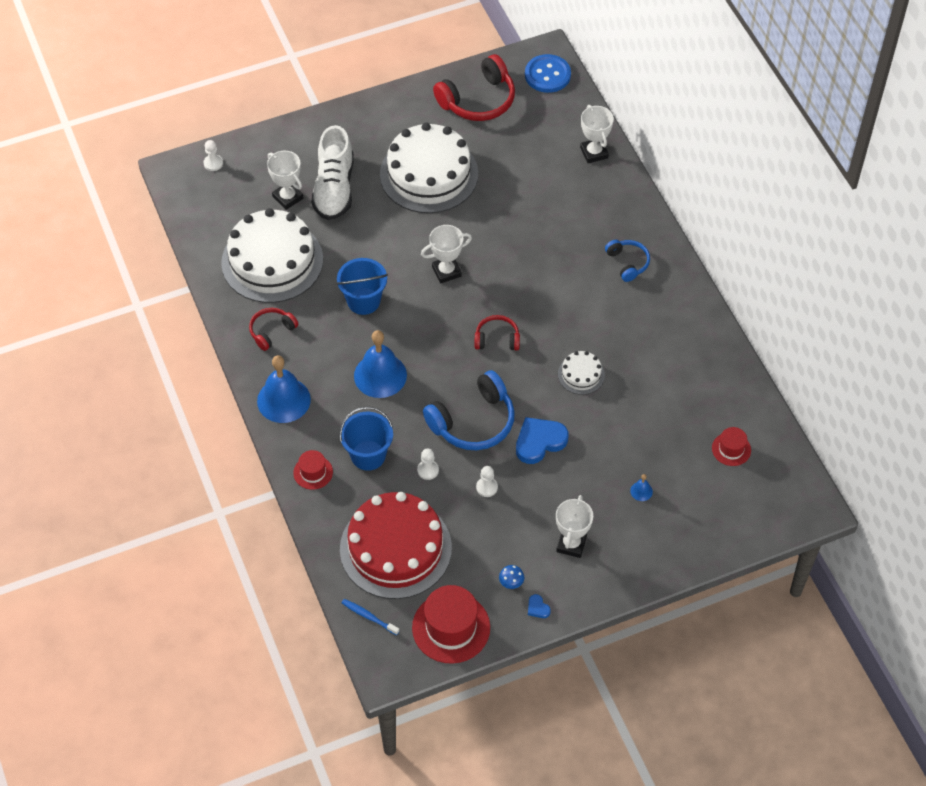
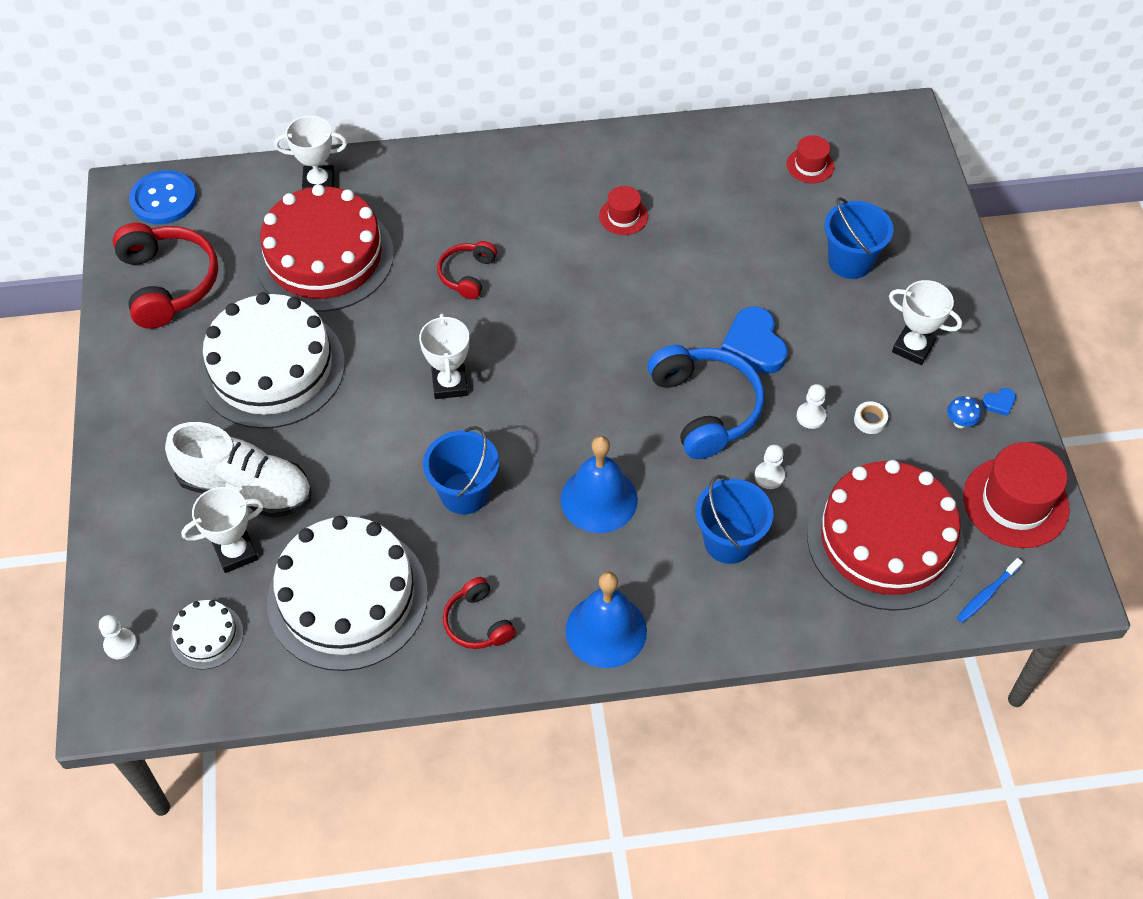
camera: 75 degrees left, 0 degrees up
red hat [293,450,333,490] -> red hat moved to [599,186,648,235]
red headphones [474,315,520,351] -> red headphones moved to [437,241,497,299]
white cake [558,351,605,395] -> white cake moved to [170,600,243,670]
blue headphones [605,240,650,282] -> none
blue bell [630,474,653,501] -> blue bucket [824,197,894,279]
none -> red cake [255,184,394,312]
none -> white tape [854,401,888,434]

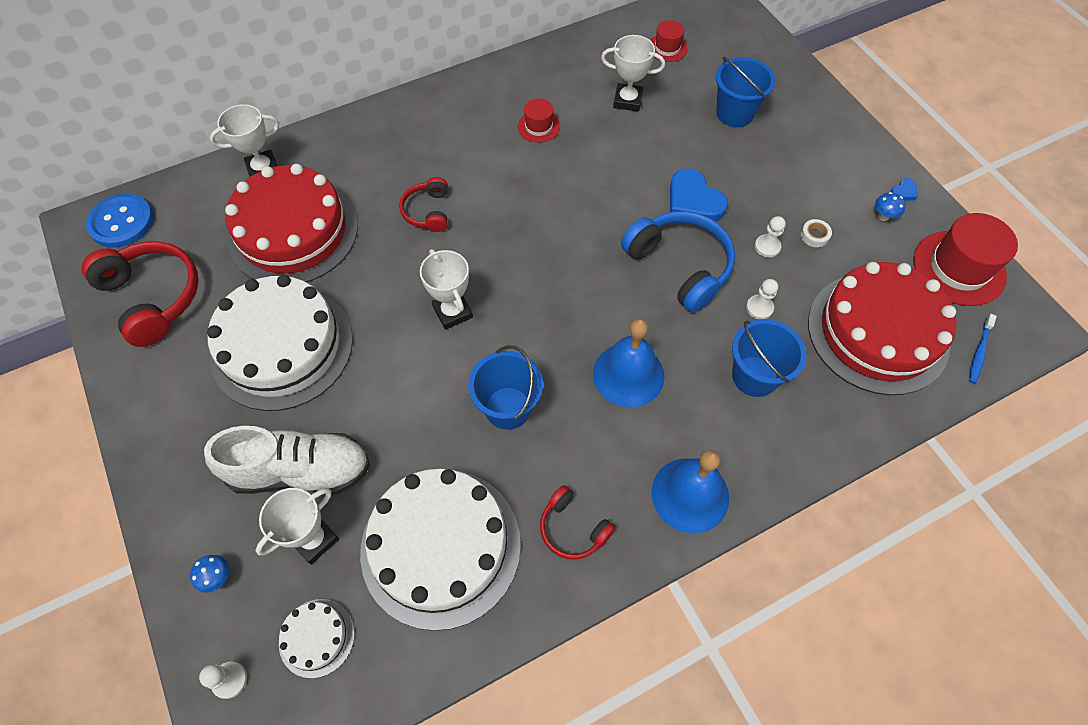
camera: 20 degrees left, 5 degrees up
white trophy [889,280,962,365] -> white trophy moved to [601,35,665,112]
none -> blue mushroom [190,555,229,593]

